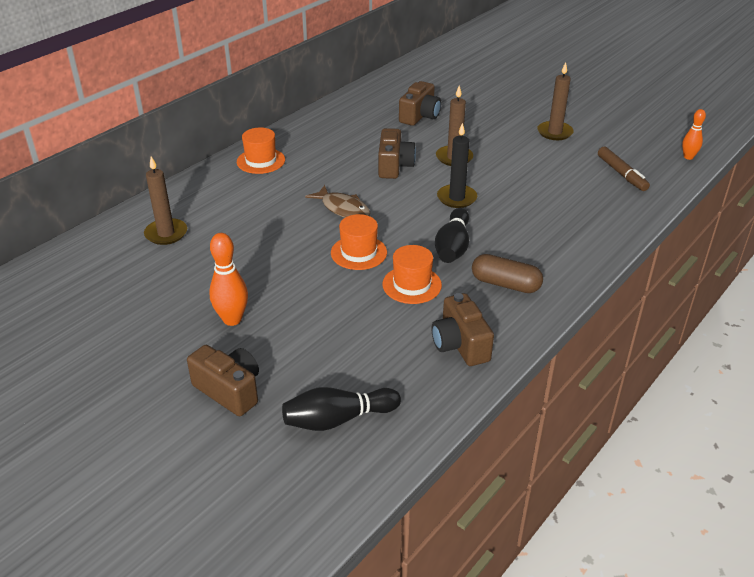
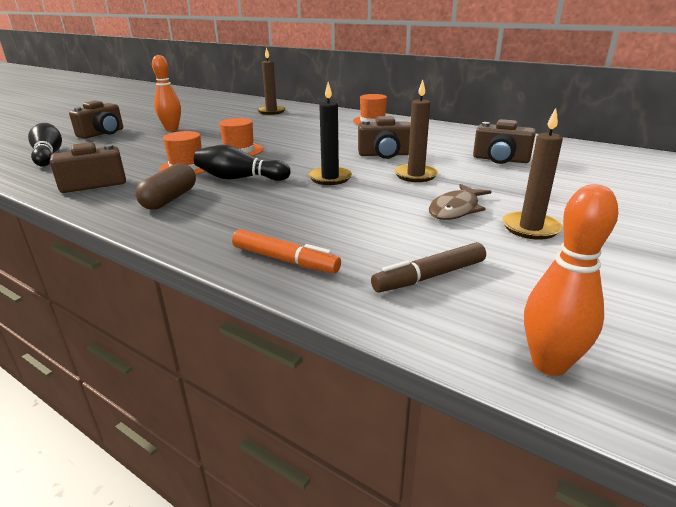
camera: 85 degrees right, 10 degrees down
brown fish [305,185,370,218] -> brown fish moved to [429,184,492,220]
orange bowling pin [682,109,706,160] -> orange bowling pin [524,184,618,376], size x1.54
none -> orange marker [232,229,341,274]

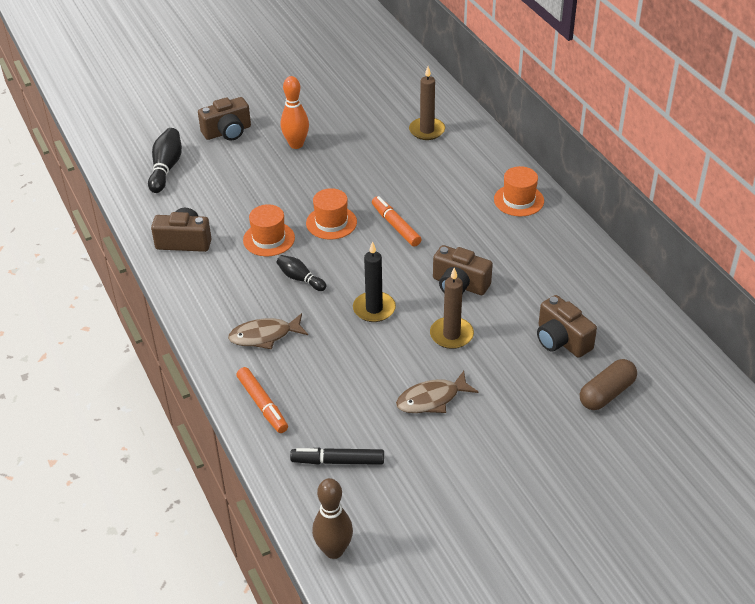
camera: 30 degrees right, 15 degrees up
brown capsule [135,163,196,210] -> brown capsule moved to [580,359,637,410]
black bowling pin [194,145,291,181] -> black bowling pin [276,255,326,291], size x0.65
brown marker [371,242,486,292] -> black marker [290,448,384,465]
brown candle [502,108,563,240] -> none
orange bowling pin [524,184,618,376] -> brown bowling pin [312,478,353,559]
none -> brown fish [228,313,308,349]
none -> orange marker [372,196,422,247]

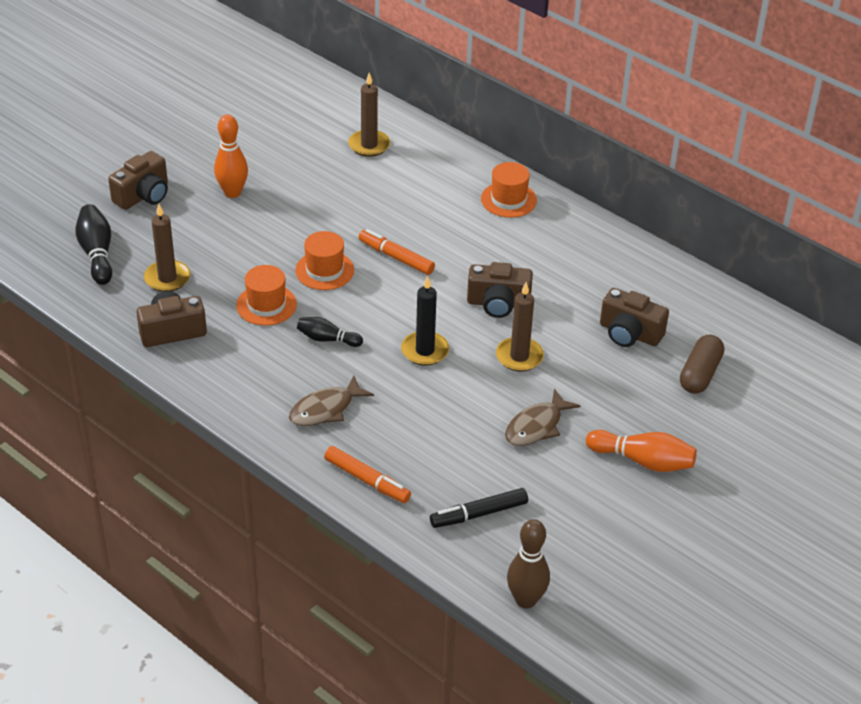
camera: 25 degrees left, 0 degrees up
none -> brown candle [144,204,190,292]
none -> orange bowling pin [586,430,697,472]

